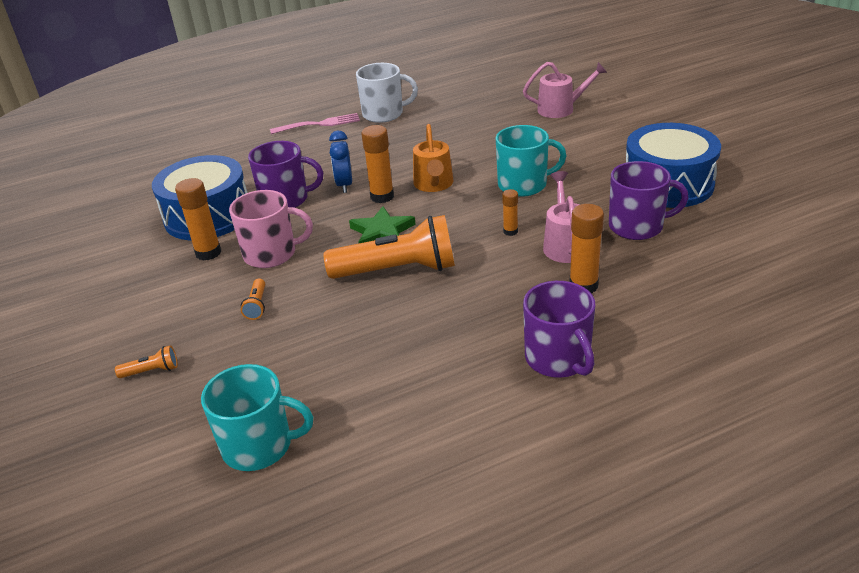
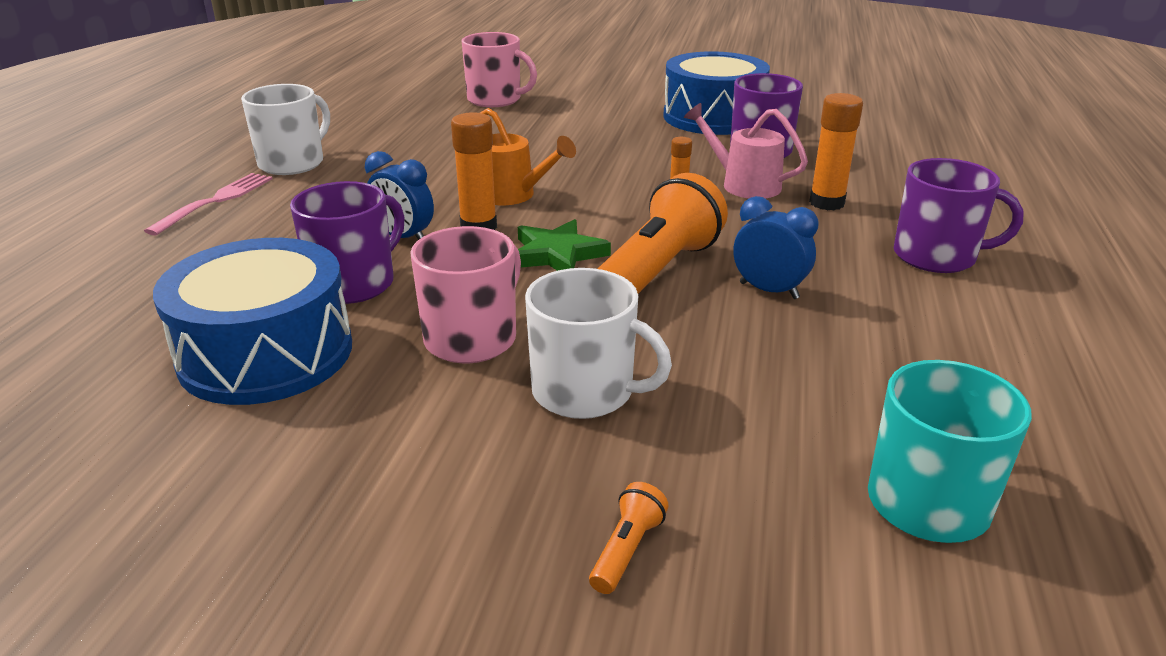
camera: 55 degrees left, 5 degrees down
orange glue stick [175,178,221,261] -> none
orange flashlight [241,278,265,320] -> white mug [525,268,672,419]
turquoise mug [496,125,567,197] -> none
pink watering can [523,62,607,118] -> pink mug [461,32,537,107]
none -> blue clock [733,196,819,299]

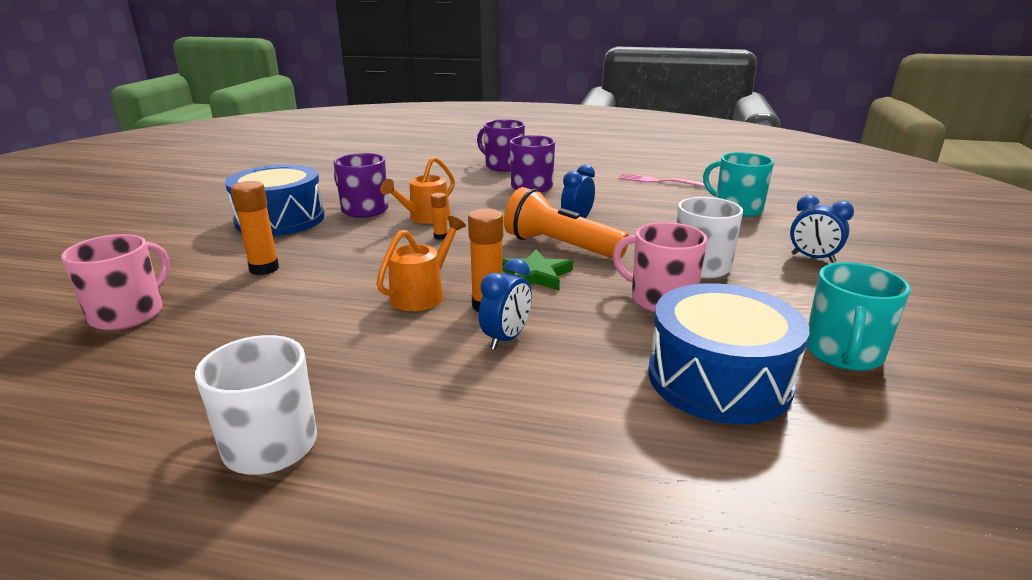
camera: 90 degrees left, 5 degrees down
pink fork [144,173,273,235] -> pink fork moved to [619,174,705,187]
purple mug [290,181,405,304] -> purple mug moved to [477,119,525,172]
orange flashlight [589,482,669,594] -> blue clock [790,195,854,263]
pink watering can [684,103,808,199] -> orange watering can [380,157,455,224]
orange glue stick [809,93,863,210] -> orange glue stick moved to [231,181,279,275]
none -> turquoise mug [806,262,911,371]

